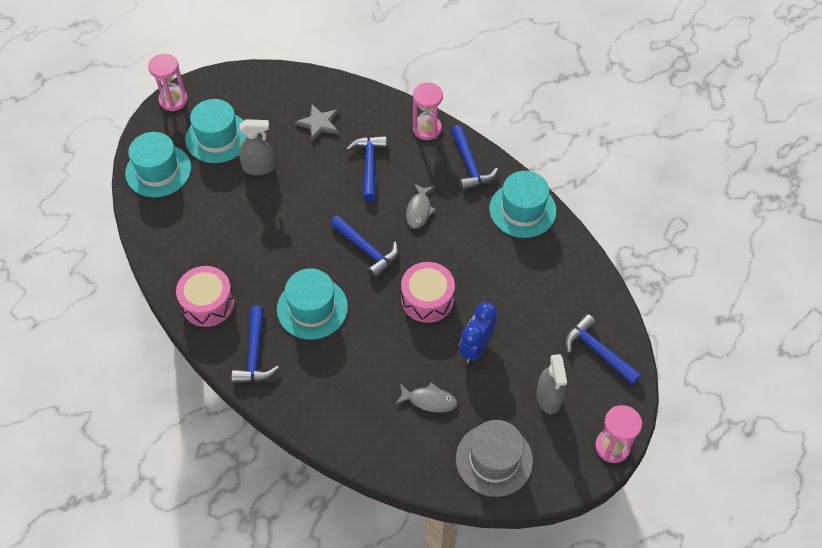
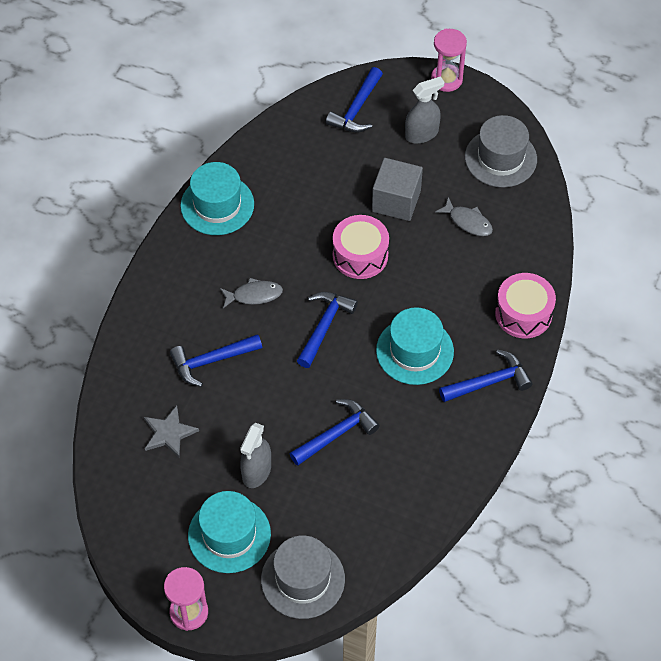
camera: 110 degrees left, 0 degrees up
turquoise hat [125,132,191,197] -> grey hat [261,535,345,619]
pink drum [176,266,235,327] -> pink drum moved to [495,273,556,338]
grey spray bottle [239,119,275,175] -> grey spray bottle turned 135 degrees counterclockwise [240,423,271,488]
grey fish [395,382,457,413] -> grey fish turned 135 degrees clockwise [435,197,493,236]
pink hourglass [413,83,443,140] -> none
blue hammer [451,125,498,191] -> blue hammer moved to [290,399,380,466]
blue clock [459,302,497,364] -> grey cube [372,158,423,221]

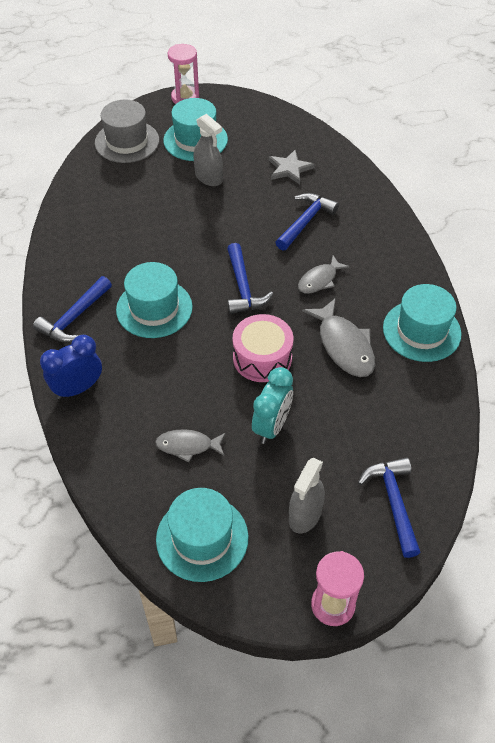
camera: 145 degrees right, 5 degrees down
grey spray bottle [240,423,271,488] -> grey spray bottle turned 150 degrees clockwise [193,114,223,186]
blue hammer [290,399,380,466] -> none
grey cube [372,158,423,221] -> turquoise clock [252,367,293,444]
grey hat [465,115,537,188] -> turquoise hat [156,488,249,582]
pink drum [495,273,556,338] -> blue clock [40,335,102,399]
none -> grey fish [302,298,375,377]

